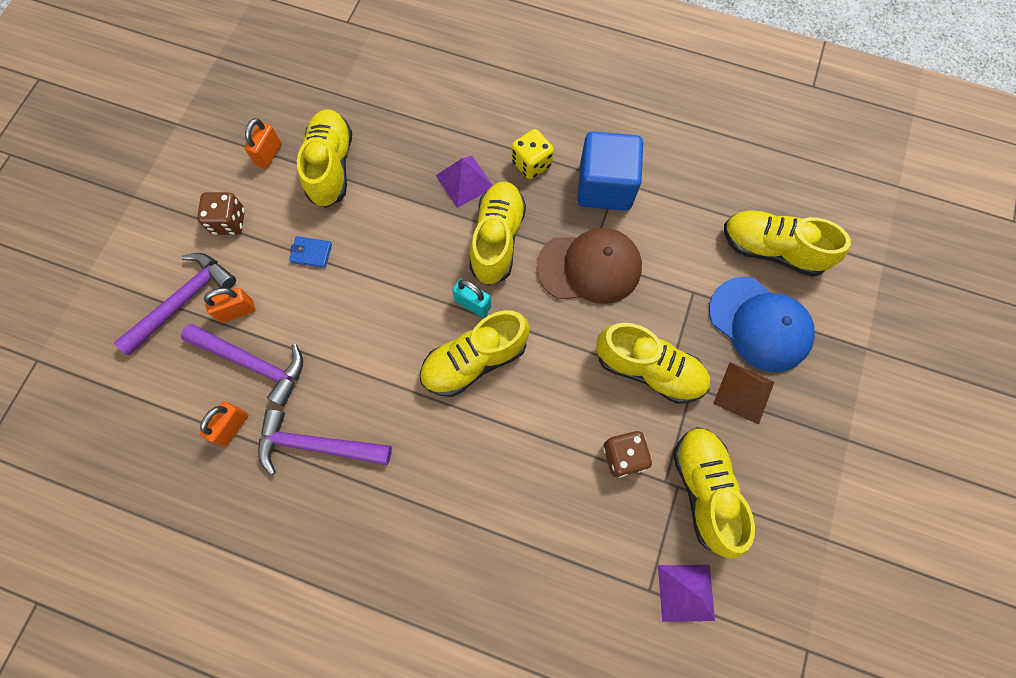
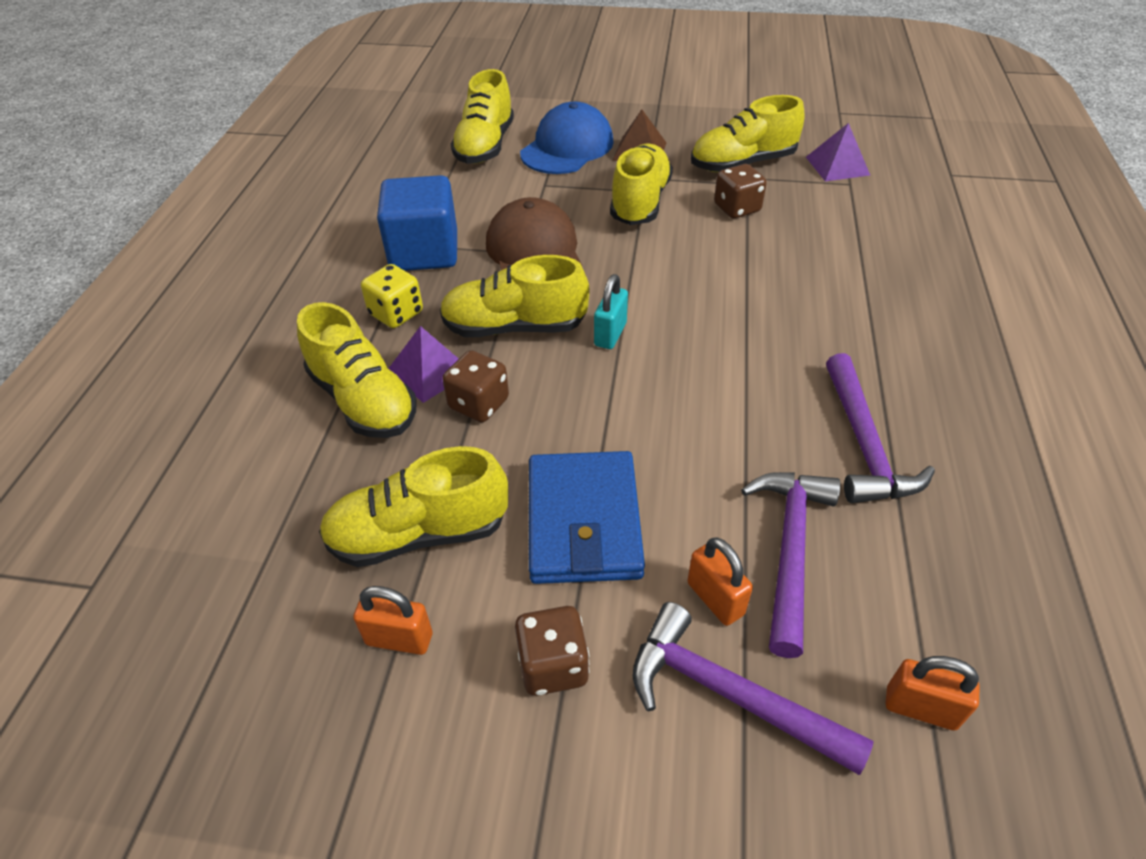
camera: 100 degrees left, 25 degrees down
orange padlock [200,402,248,446] -> orange padlock moved to [886,656,979,731]
blue wallet [289,236,332,268] -> blue wallet [529,451,645,584], size x2.37
yellow shoe [420,310,530,397] -> yellow shoe moved to [297,302,417,438]
none -> brown dice [442,350,509,422]

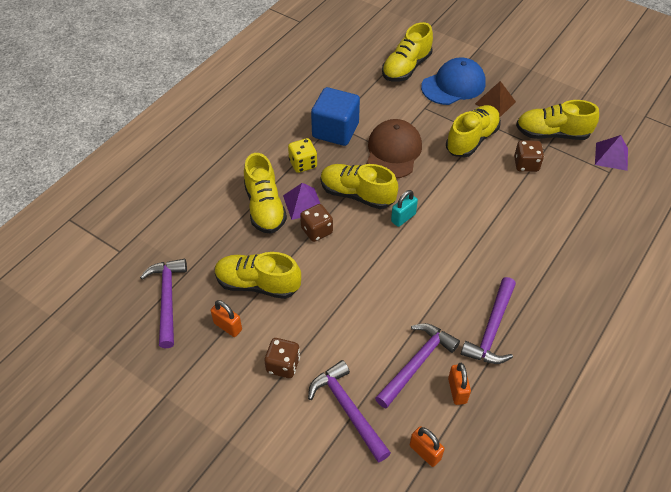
camera: 25 degrees right, 5 degrees up
blue wallet [529,451,645,584] -> none
orange padlock [687,537,753,626] -> orange padlock moved to [448,363,471,405]
none -> purple hammer [140,259,187,348]

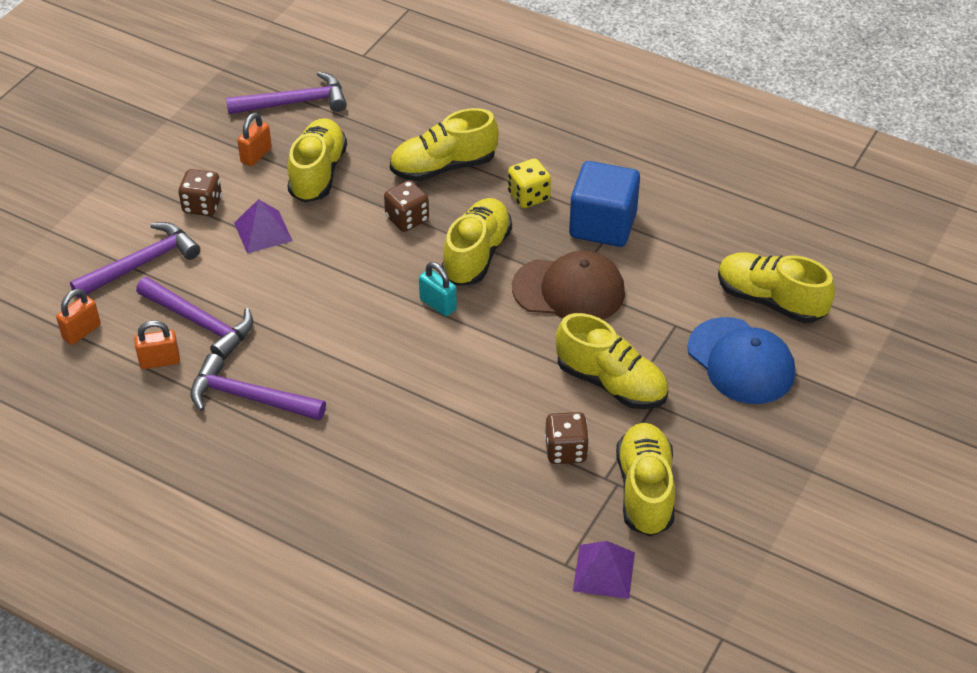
camera: 85 degrees right, 5 degrees down
purple pyramid [283,183,320,220] -> purple pyramid moved to [234,199,293,254]
brown pyramid [475,81,516,117] -> none

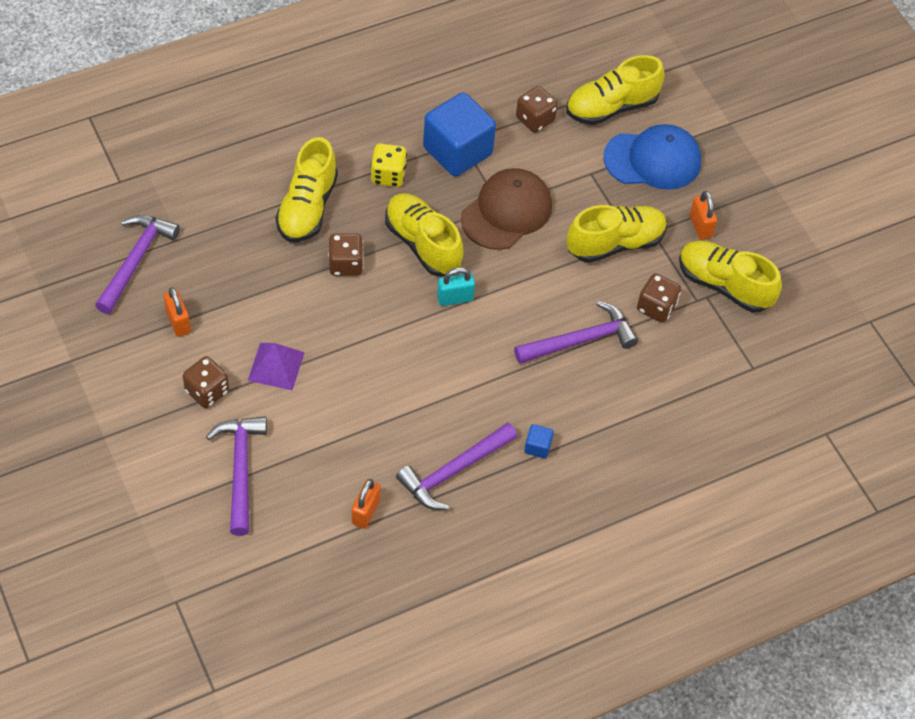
camera: 60 degrees left, 10 degrees up
orange padlock [56,289,101,345] -> orange padlock moved to [690,191,717,240]
purple hammer [136,277,253,360] -> purple hammer moved to [514,301,638,364]
yellow shoe [287,118,347,203] -> none
purple pyramid [573,541,635,599] -> none
none -> brown dice [516,86,558,133]
none -> blue cube [524,424,554,458]

